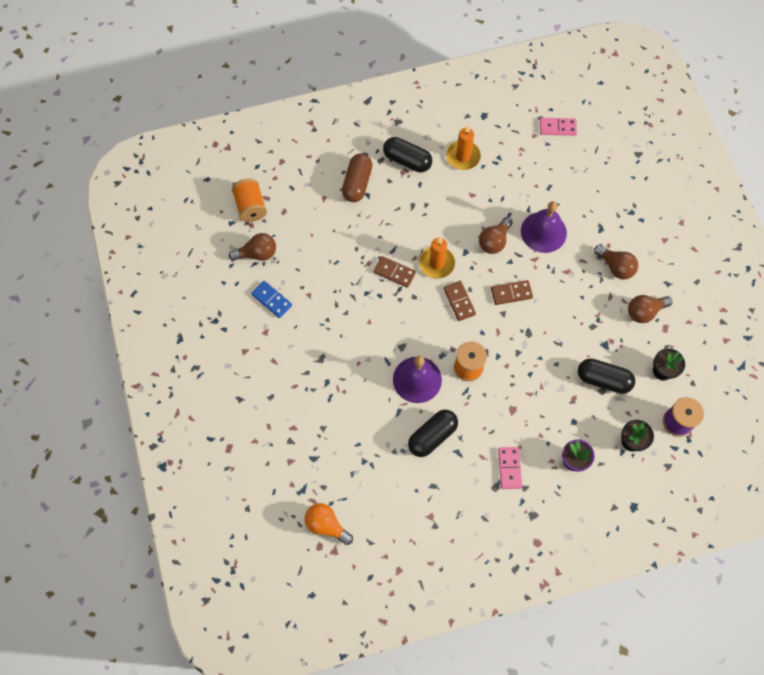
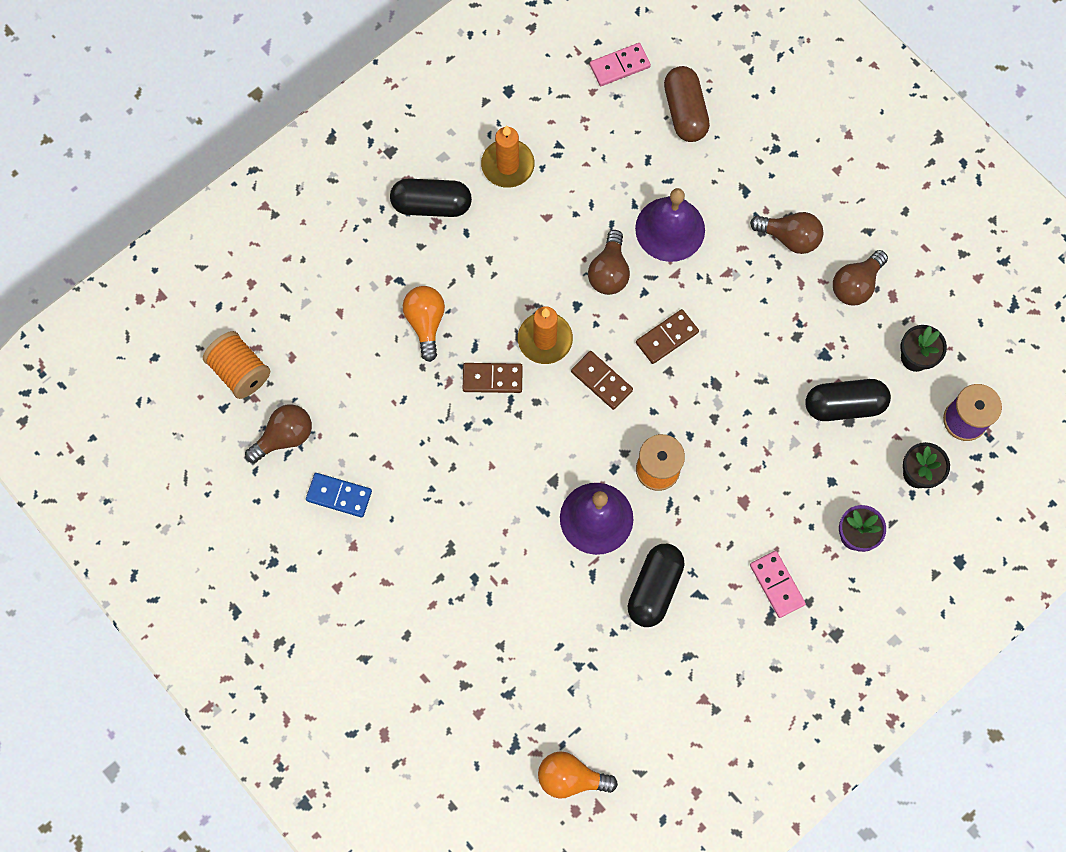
camera: 25 degrees left, 5 degrees up
brown capsule [342,153,373,202] -> brown capsule moved to [664,66,710,142]
none -> orange light bulb [403,286,445,362]

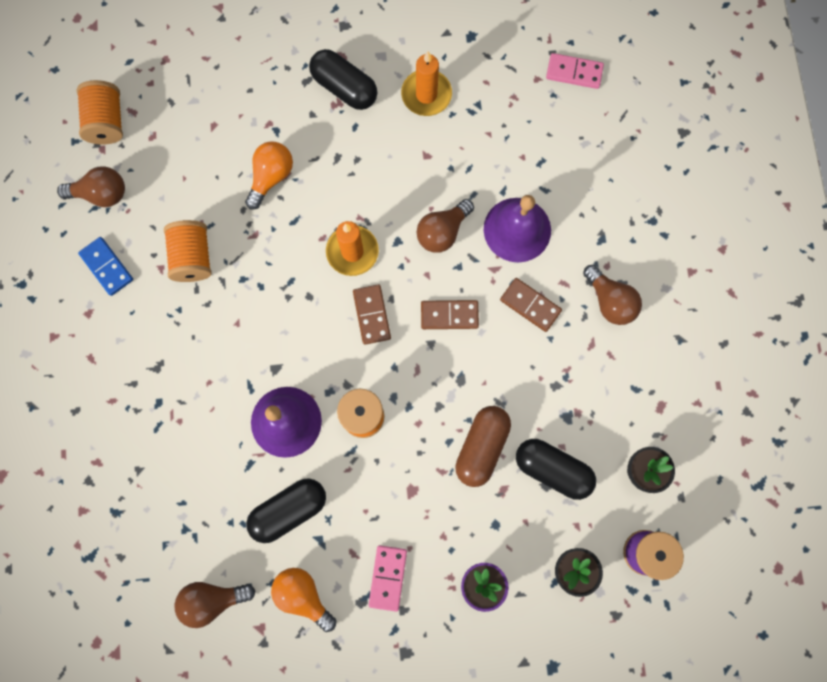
camera: 35 degrees right, 5 degrees up
brown domino [463,363,523,393] -> brown domino moved to [500,278,562,332]
orange light bulb [538,751,618,799] -> orange light bulb moved to [271,568,336,632]
brown capsule [664,66,710,142] -> brown capsule moved to [455,406,511,487]
brown light bulb [833,250,888,305] -> brown light bulb moved to [175,582,255,628]
none -> orange spool [164,220,212,282]

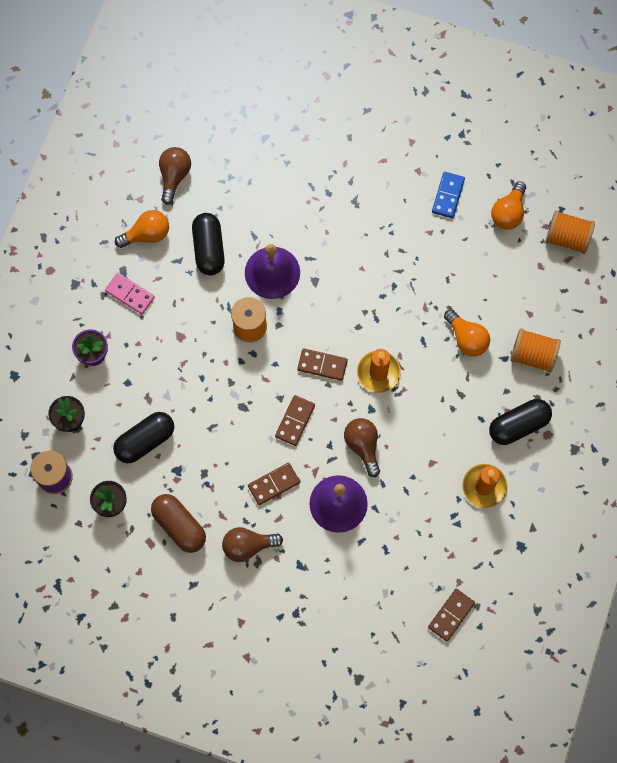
camera: 115 degrees right, 5 degrees down
brown light bulb [57,166,125,207] -> orange light bulb [491,181,526,230]
blue domino [78,237,133,296] -> blue domino turned 60 degrees counterclockwise [432,172,465,218]
orange spool [164,220,212,282] -> orange spool moved to [510,328,561,373]
brown capsule [455,406,511,487] -> brown capsule moved to [151,494,206,553]
pink domino [546,53,604,89] -> brown domino [428,589,475,641]

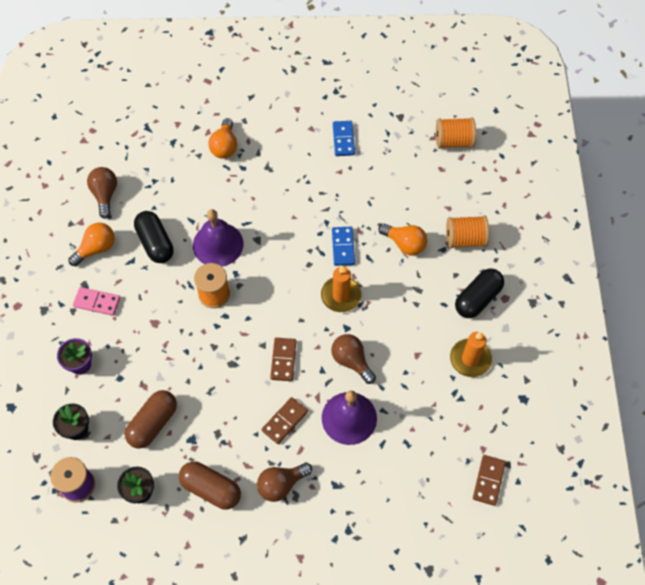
camera: 20 degrees left, 10 degrees down
black capsule [113,412,174,463] -> brown capsule [125,390,177,449]
brown domino [297,348,348,381] -> none
orange light bulb [491,181,526,230] -> orange light bulb moved to [208,118,237,159]
none -> blue domino [332,227,355,266]

